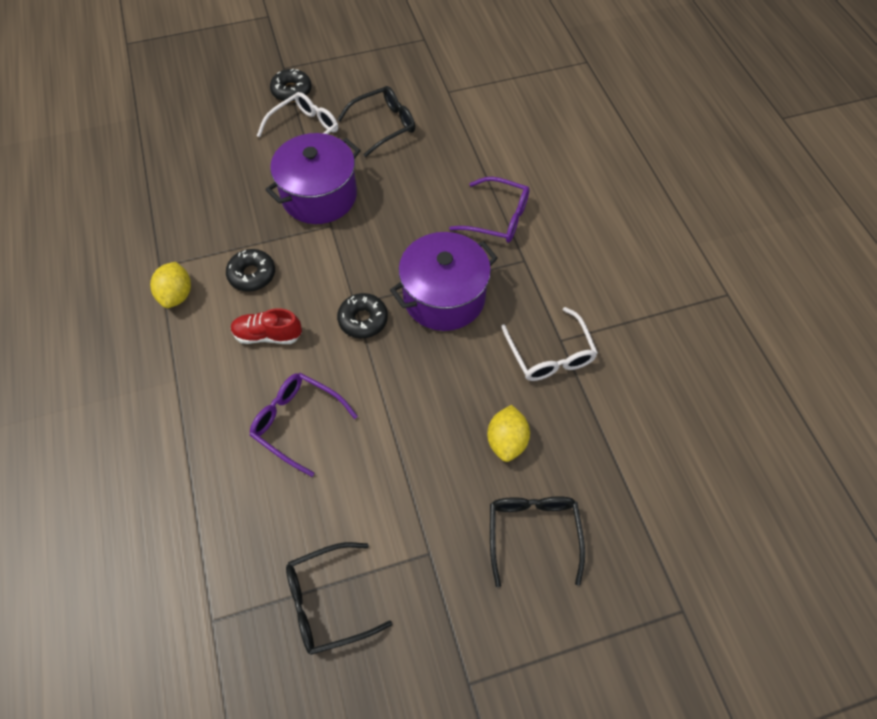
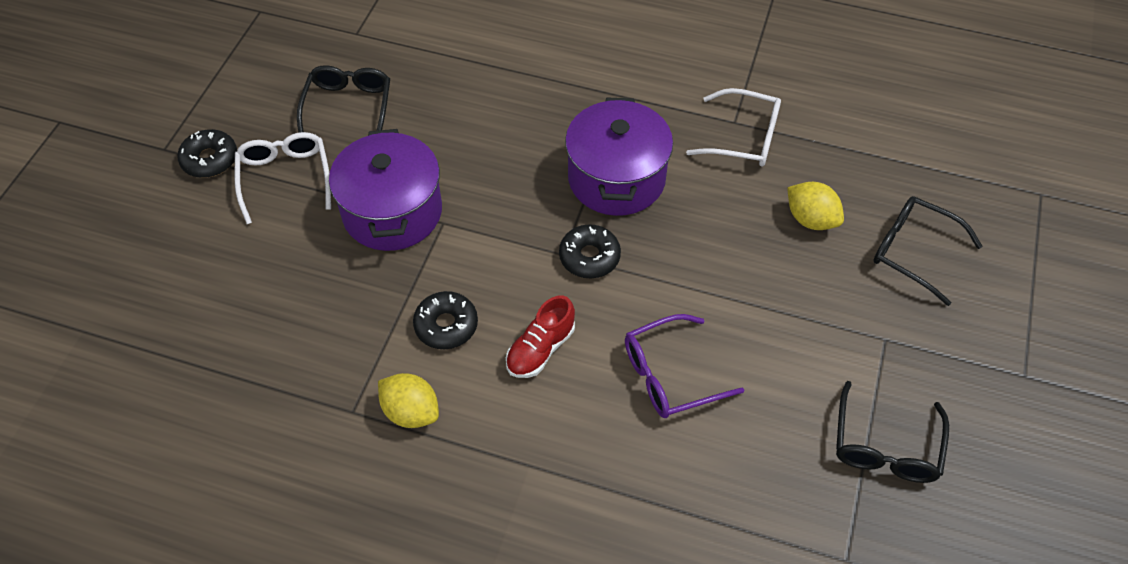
camera: 55 degrees left, 5 degrees down
purple glasses [449,177,530,243] -> none

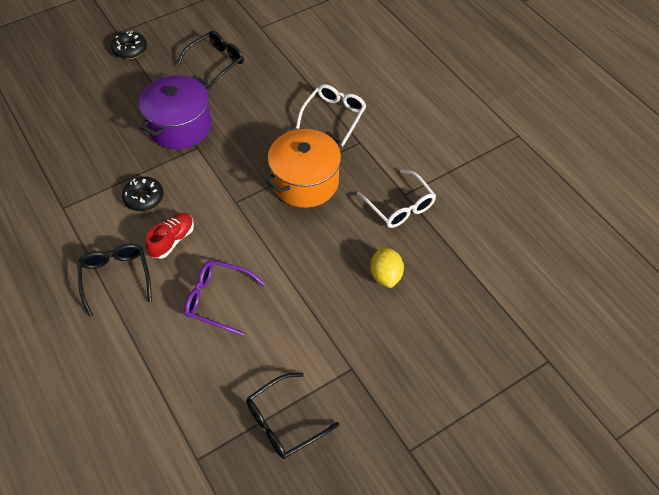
camera: 40 degrees right, 0 degrees up
white glasses [235,132,331,224] -> white glasses moved to [296,84,366,146]
yellow lemon [378,373,439,428] -> none
red shoe [506,296,575,378] -> red shoe turned 135 degrees clockwise [145,213,194,259]
black donut [559,224,621,278] -> none
purple pot [565,98,673,216] -> orange pot [266,129,342,208]
black glasses [874,196,983,306] -> black glasses moved to [77,244,152,317]

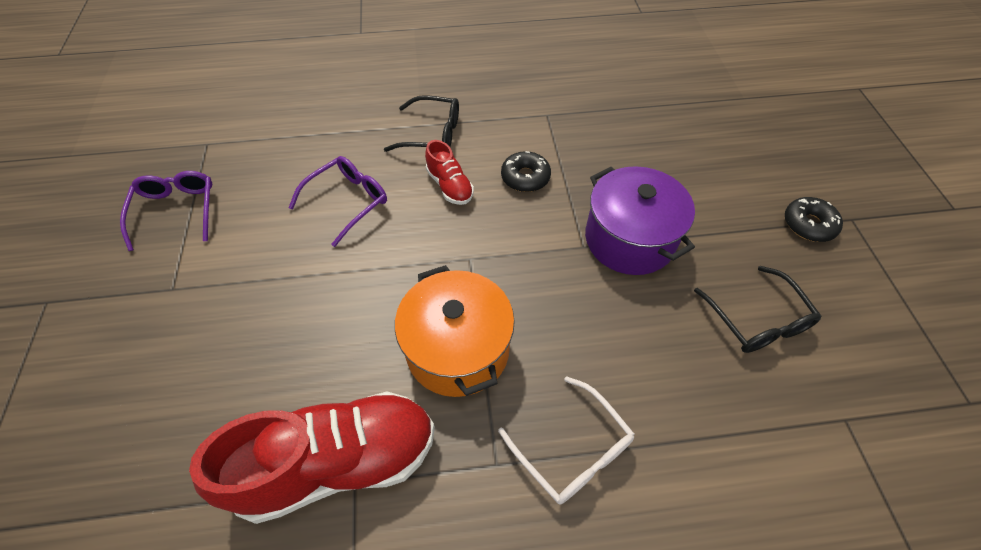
camera: 115 degrees right, 0 degrees up
black glasses [246,373,339,459] -> purple glasses [120,171,212,251]
white glasses [357,169,436,228] -> red shoe [189,392,435,524]
yellow lemon [370,246,404,288] -> none

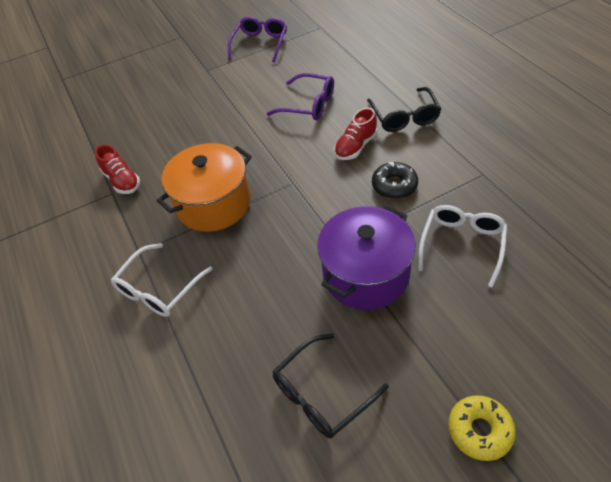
camera: 75 degrees right, 5 degrees down
purple glasses [120,171,212,251] -> purple glasses turned 45 degrees counterclockwise [228,16,287,63]
red shoe [189,392,435,524] -> red shoe [95,144,140,194], size x0.47
black donut [785,197,843,242] -> yellow donut [448,396,516,461]
none -> white glasses [418,205,507,288]

